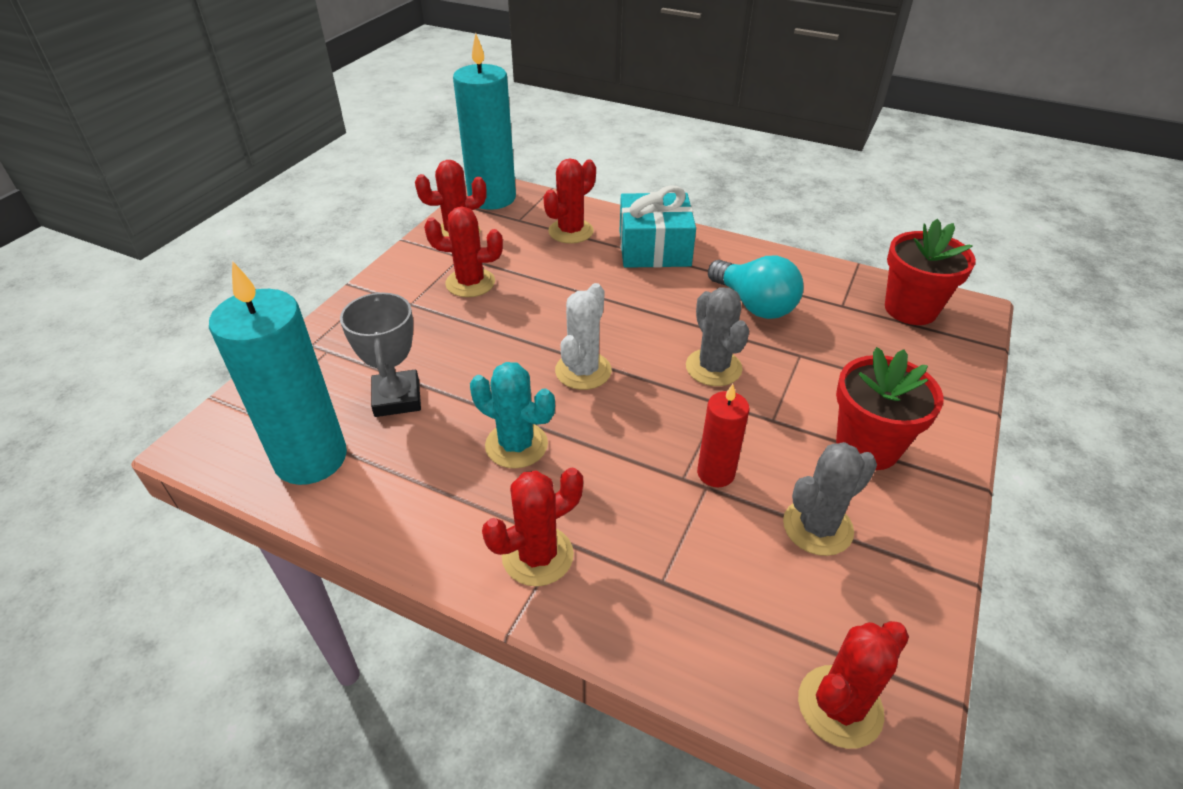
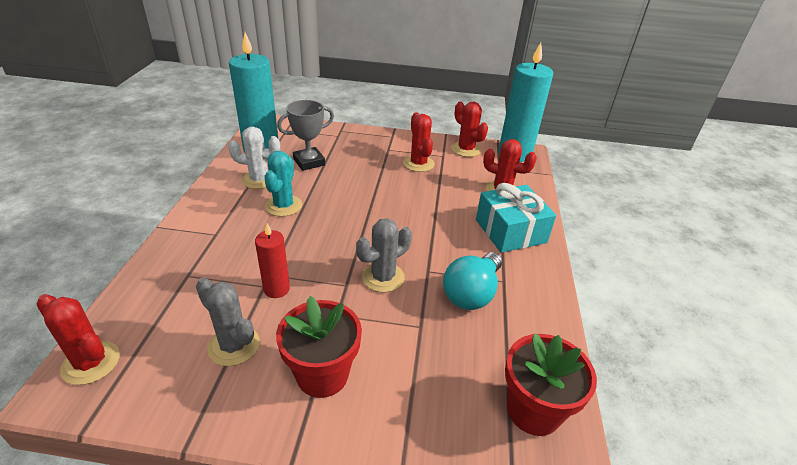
camera: 70 degrees right, 5 degrees down
red cactus [482,467,583,586] -> none
white cactus [555,283,612,390] -> white cactus moved to [228,127,280,189]

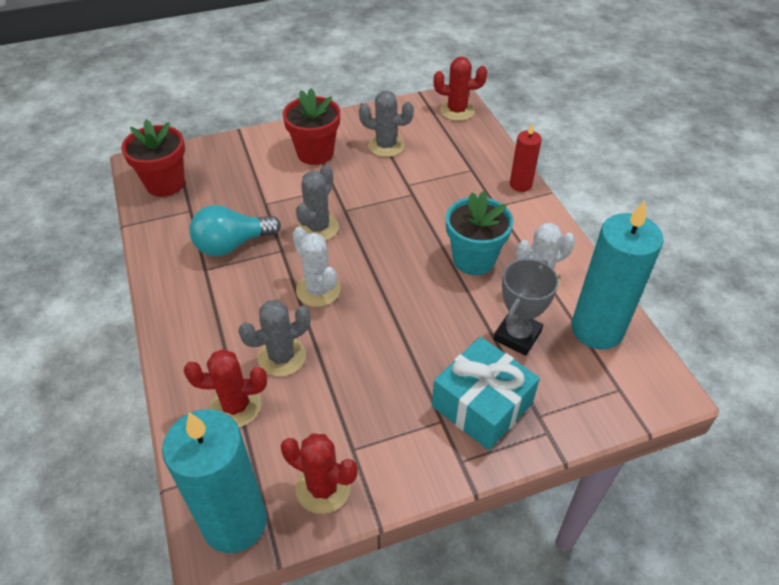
camera: 155 degrees right, 10 degrees up
red candle [255,223,290,298] -> red candle moved to [510,123,542,192]
turquoise cactus [264,151,302,217] -> turquoise flower pot [446,191,513,275]
red cactus [403,112,435,172] -> none
turquoise light bulb [443,252,502,310] -> turquoise light bulb turned 120 degrees counterclockwise [189,205,281,256]
turquoise gift [476,183,556,253] -> turquoise gift moved to [432,337,540,450]
none -> grey cactus [238,300,311,377]
none -> white cactus [292,227,341,307]

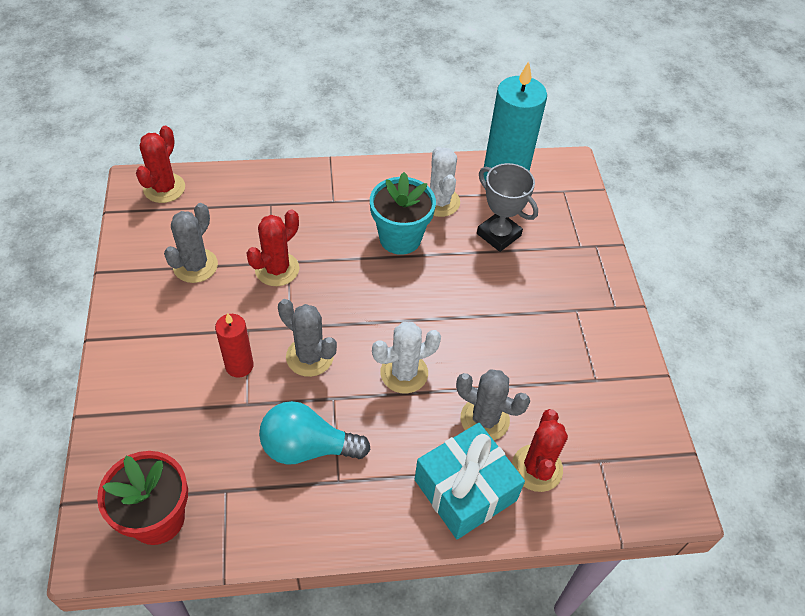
camera: 80 degrees left, 5 degrees up
turquoise candle [162,409,267,553] -> none
turquoise light bulb [189,205,281,256] -> turquoise light bulb turned 105 degrees clockwise [259,401,370,465]
grey cactus [238,300,311,377] -> grey cactus turned 45 degrees counterclockwise [456,369,530,440]
red cactus [281,433,358,514] -> red cactus moved to [246,210,299,286]
red flower pot [282,88,340,165] -> none
turquoise gift [432,337,540,450] -> turquoise gift moved to [415,423,525,539]
red candle [510,123,542,192] -> red candle moved to [215,313,254,378]

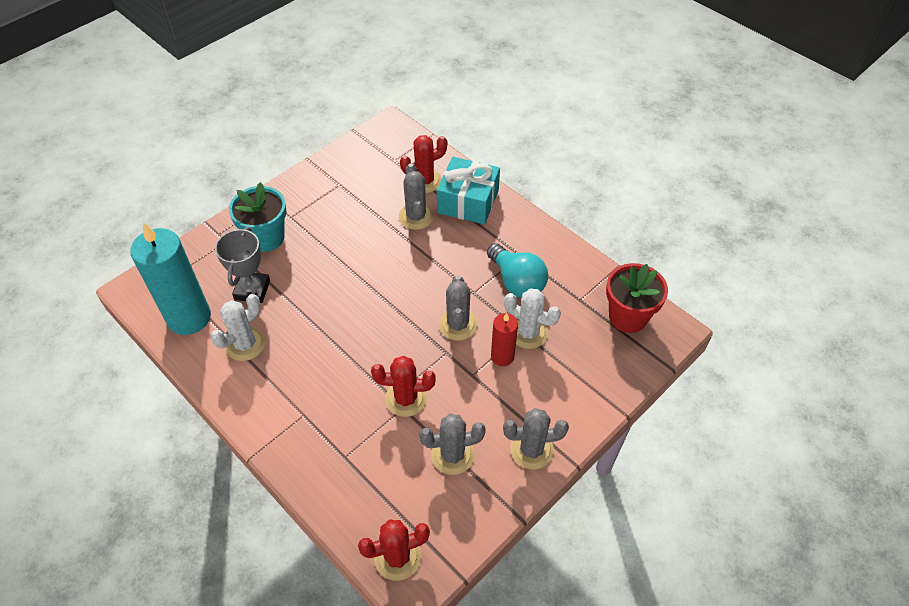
camera: 125 degrees left, 0 degrees up
turquoise flower pot [370,172,436,255] -> turquoise flower pot moved to [229,182,287,252]
white cactus [372,322,441,394] -> white cactus moved to [504,289,561,349]
none -> grey cactus [503,408,569,469]

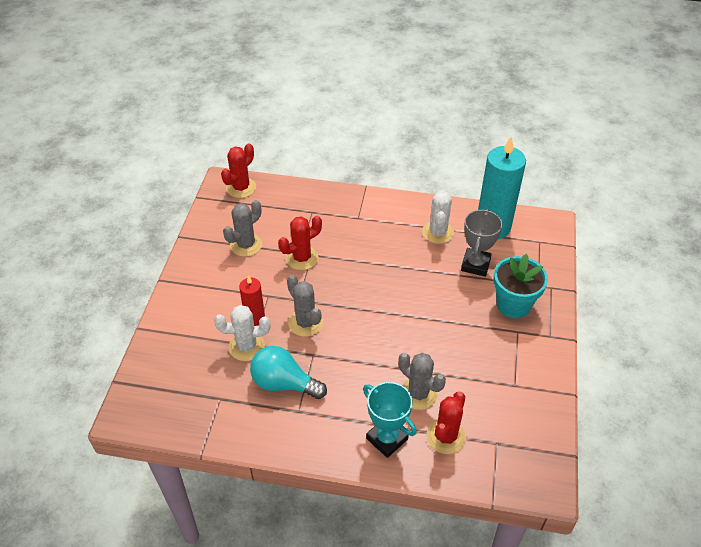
camera: 145 degrees right, 5 degrees down
grey trophy [215,227,270,303] -> grey trophy turned 45 degrees clockwise [461,209,503,277]
turquoise gift [437,157,500,224] -> turquoise trophy [363,382,417,458]
grey cactus [503,408,569,469] -> none
red flower pot [606,263,668,333] -> none

